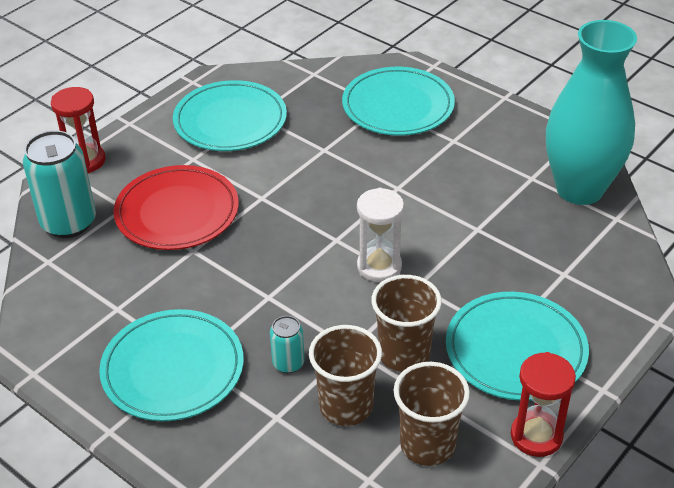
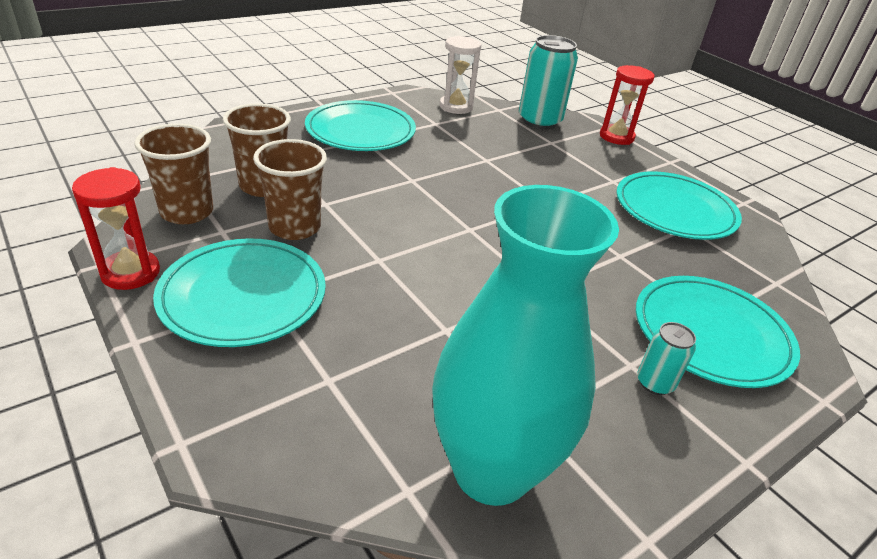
camera: 100 degrees right, 5 degrees down
red plate [113,165,239,250] -> none
turquoise can [270,316,305,373] -> turquoise can moved to [637,322,696,395]
white hourglass [357,188,404,282] -> white hourglass moved to [439,36,481,114]

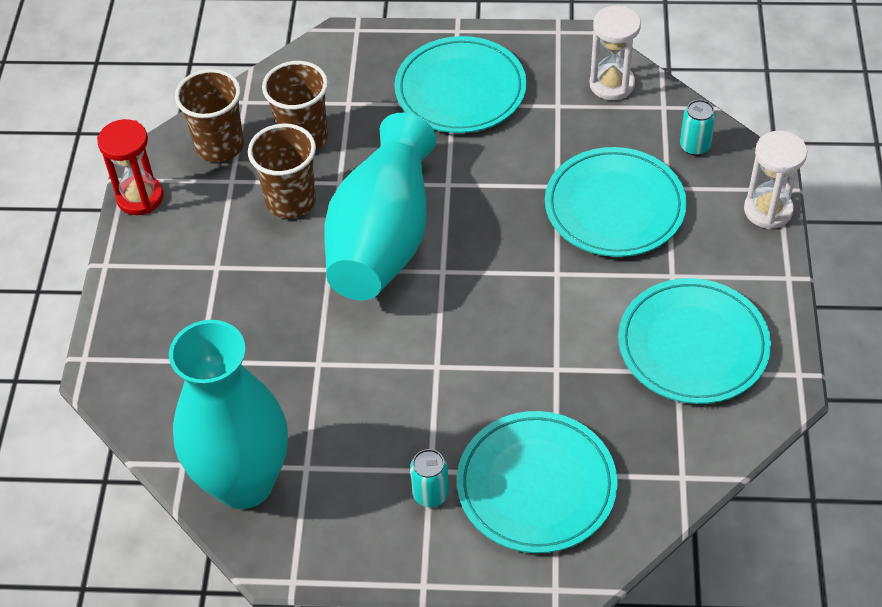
camera: 45 degrees right, 15 degrees up
turquoise plate [153,238,326,347] -> turquoise plate moved to [545,147,687,257]
turquoise can [519,35,578,129] -> turquoise can [680,100,716,156], size x0.50
red hourglass [600,65,655,145] -> white hourglass [744,131,807,229]
none -> turquoise vase [324,113,436,300]

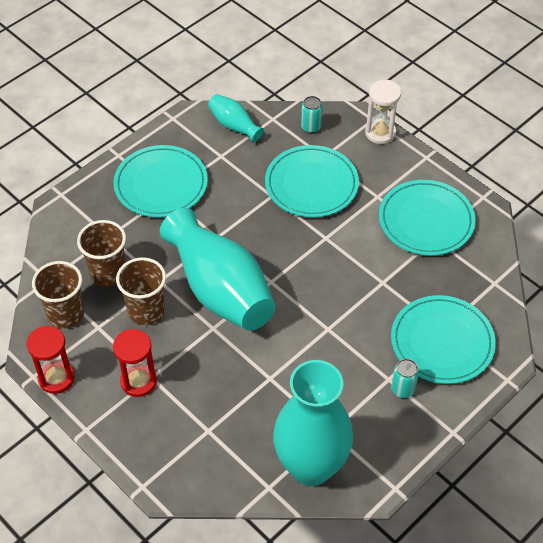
camera: 50 degrees left, 0 degrees up
white hourglass [590,6,641,100] -> turquoise vase [208,94,264,143]
none -> red hourglass [113,329,157,397]

